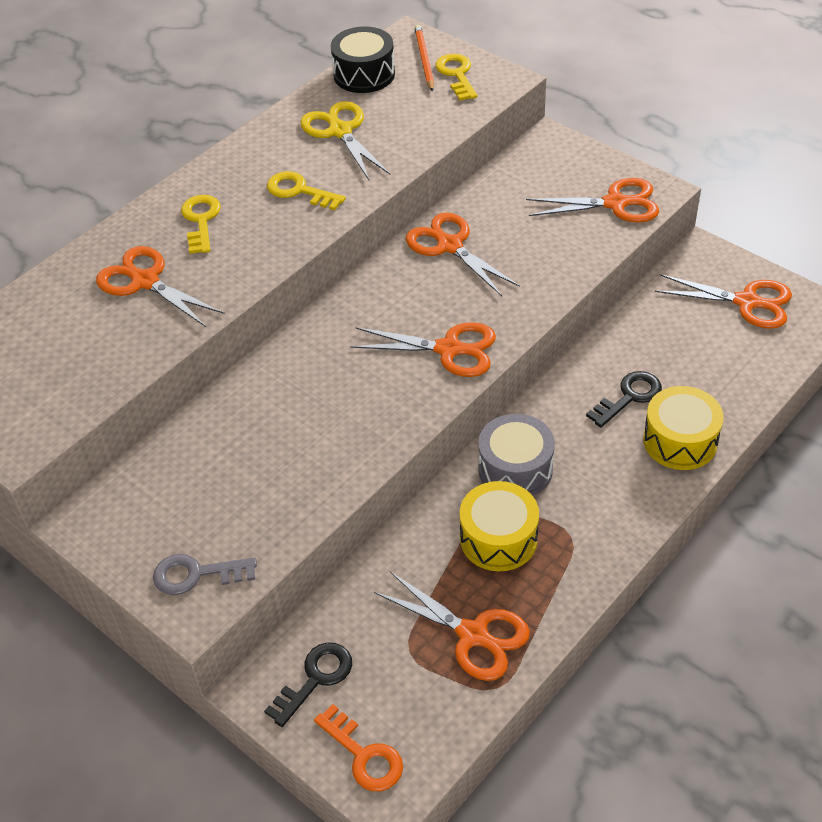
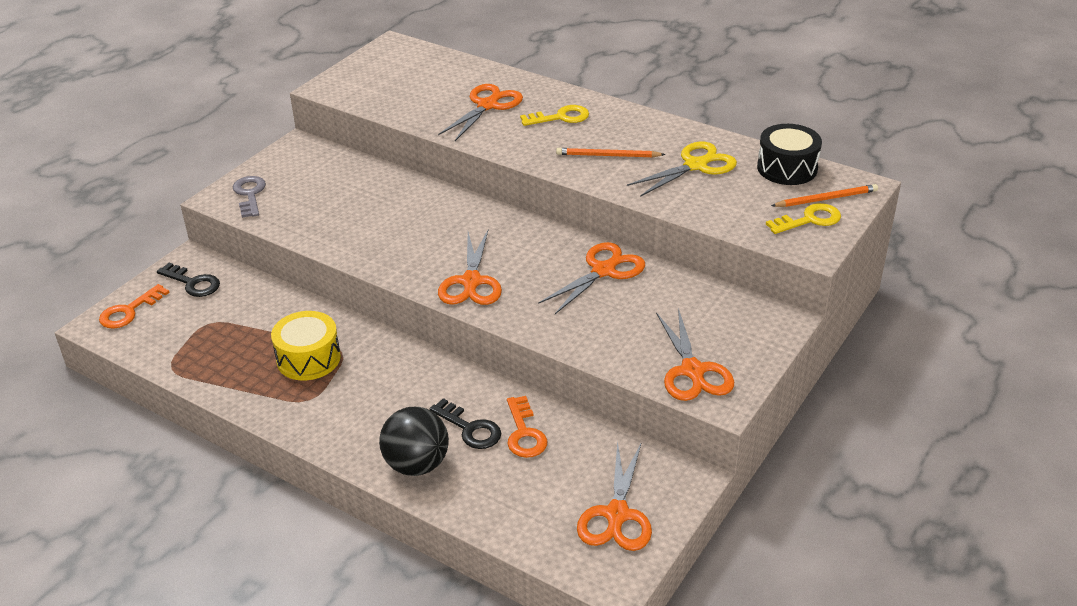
camera: 80 degrees right, 10 degrees down
yellow key [267,171,346,210] -> orange pencil [556,148,665,157]
orange scissors [374,571,530,681] -> none
grey drum [478,414,555,496] -> none
yellow drum [643,386,724,470] -> black ball [379,407,449,476]
none -> orange key [507,396,548,458]

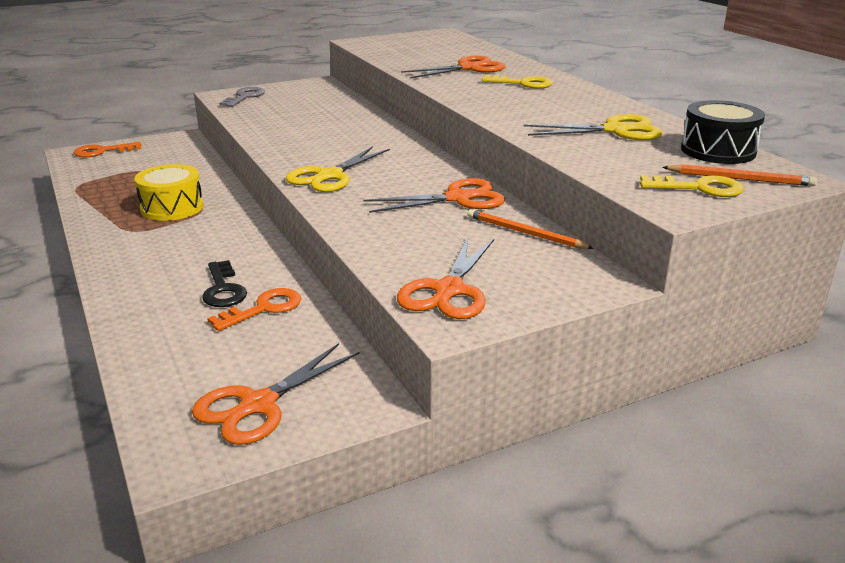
camera: 30 degrees right, 10 degrees down
black key [157,263,220,297] -> none
black ball [379,407,449,476] -> none
orange scissors [438,230,502,305] -> yellow scissors [286,146,390,192]
orange key [507,396,548,458] -> orange key turned 150 degrees counterclockwise [207,288,301,331]
orange pencil [556,148,665,157] -> orange pencil moved to [468,209,594,249]

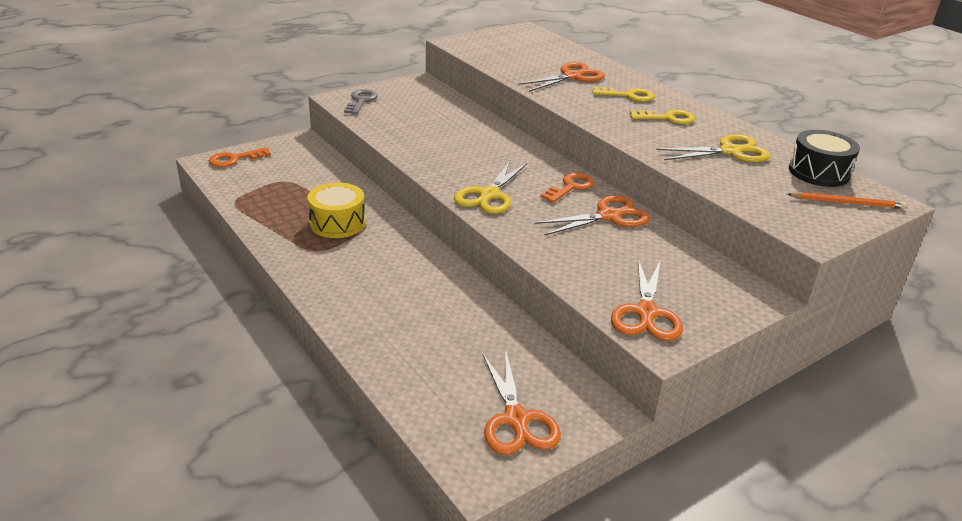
camera: 10 degrees left, 5 degrees up
orange scissors [192,343,360,445] -> orange scissors turned 45 degrees counterclockwise [482,352,561,455]
black key [202,260,247,307] -> none
orange key [207,288,301,331] -> orange key moved to [540,172,594,203]
orange pencil [468,209,594,249] -> none
yellow key [640,175,744,197] -> yellow key moved to [630,110,695,124]

